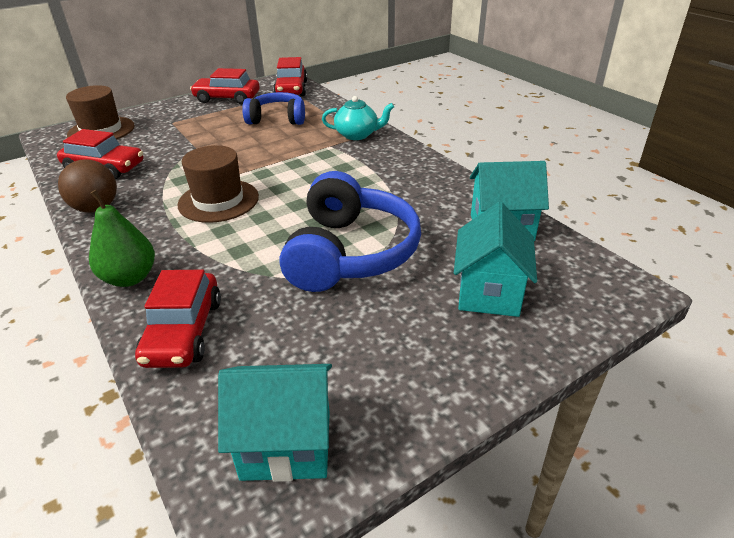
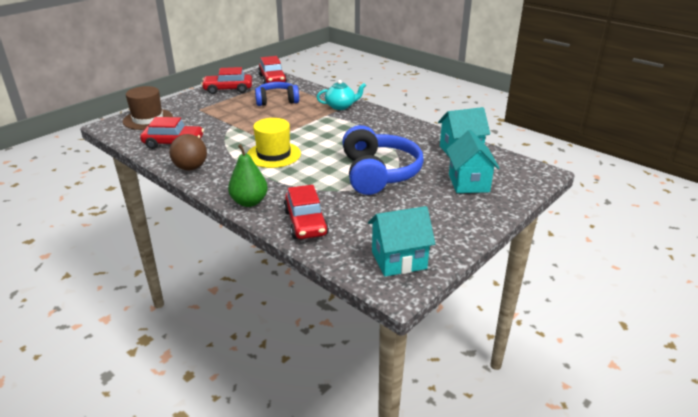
camera: 15 degrees left, 5 degrees down
brown hat [178,145,259,223] -> yellow hat [247,118,301,168]

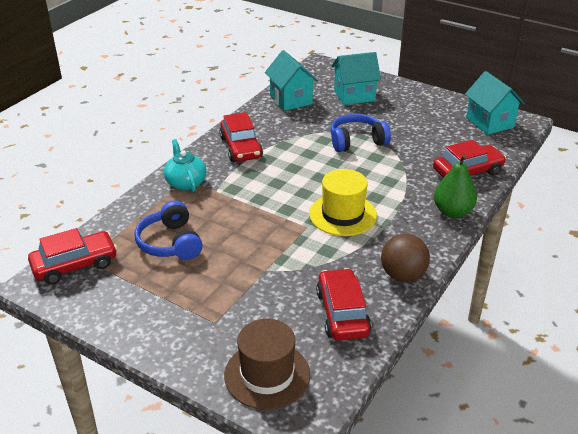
camera: 100 degrees left, 5 degrees up
red car [201,67,252,94] -> red car moved to [219,112,263,162]
blue headphones [342,125,424,195] -> blue headphones [330,114,391,152], size x0.63

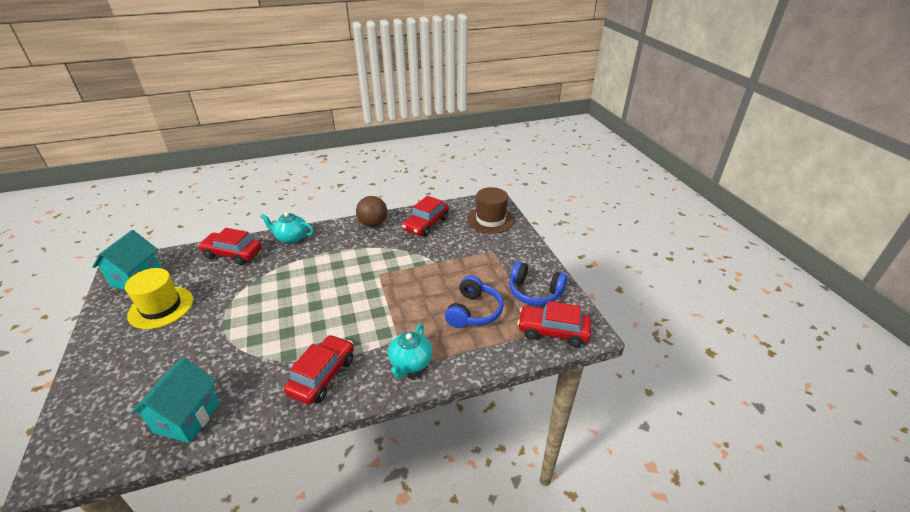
camera: 140 degrees left, 0 degrees up
yellow hat [309,169,377,236] -> yellow hat moved to [125,268,193,329]
blue headphones [330,114,391,152] -> blue headphones moved to [509,261,567,306]
turquoise house [332,52,381,105] -> none
green pear [434,154,477,218] -> turquoise teapot [260,212,314,243]

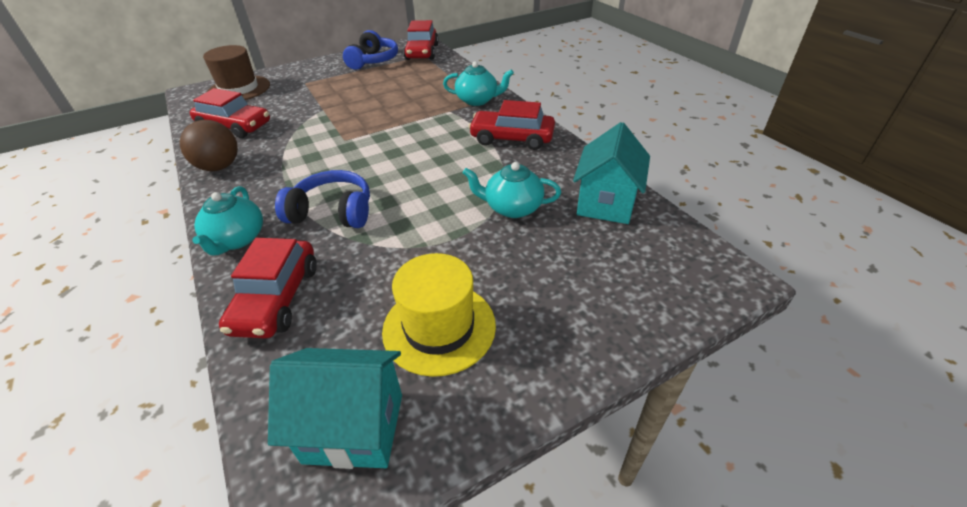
camera: 100 degrees left, 5 degrees up
turquoise house [130,357,220,443] -> turquoise house turned 75 degrees counterclockwise [573,122,650,224]
blue headphones [445,275,504,328] -> blue headphones moved to [275,170,370,228]
none -> turquoise teapot [463,162,561,218]

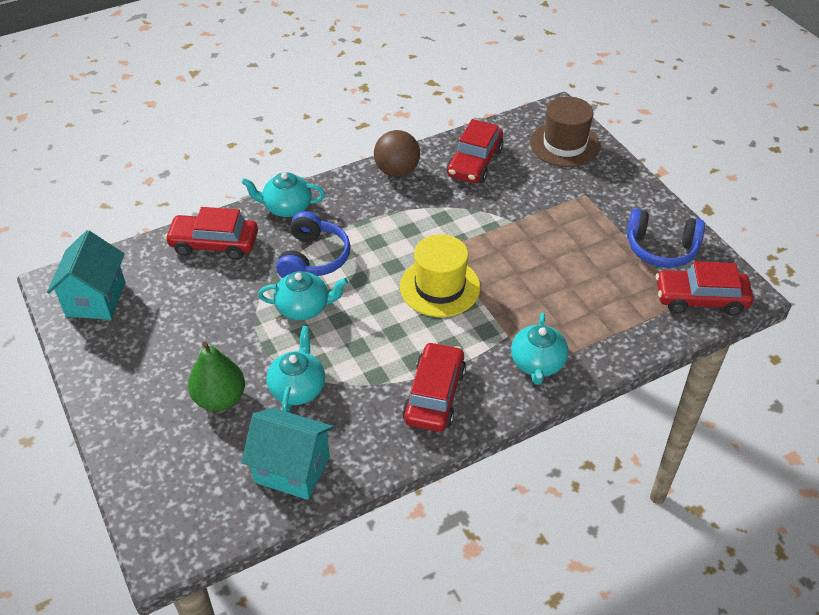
camera: 90 degrees right, 5 degrees up
yellow hat [382,253,496,377] -> yellow hat moved to [400,234,480,317]
none -> green pear [188,342,245,411]
none -> turquoise teapot [258,271,348,320]

